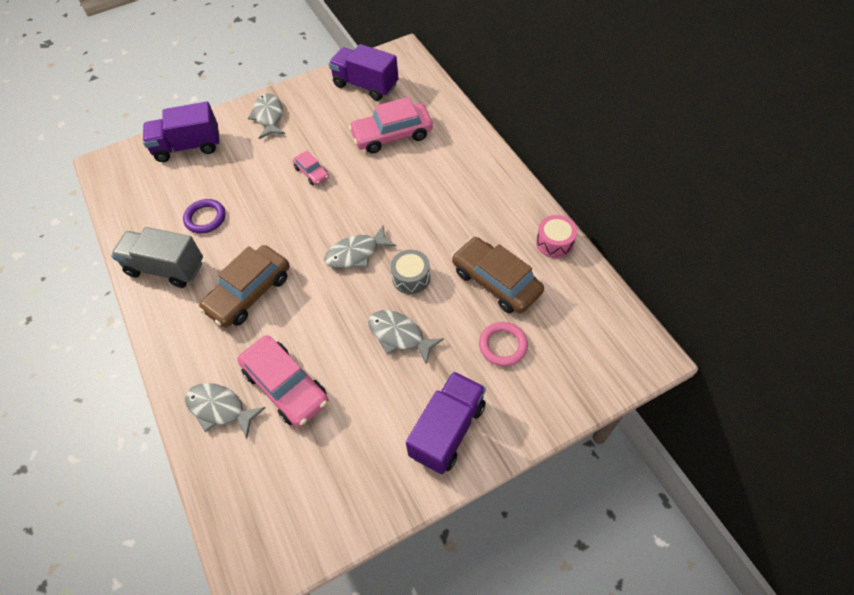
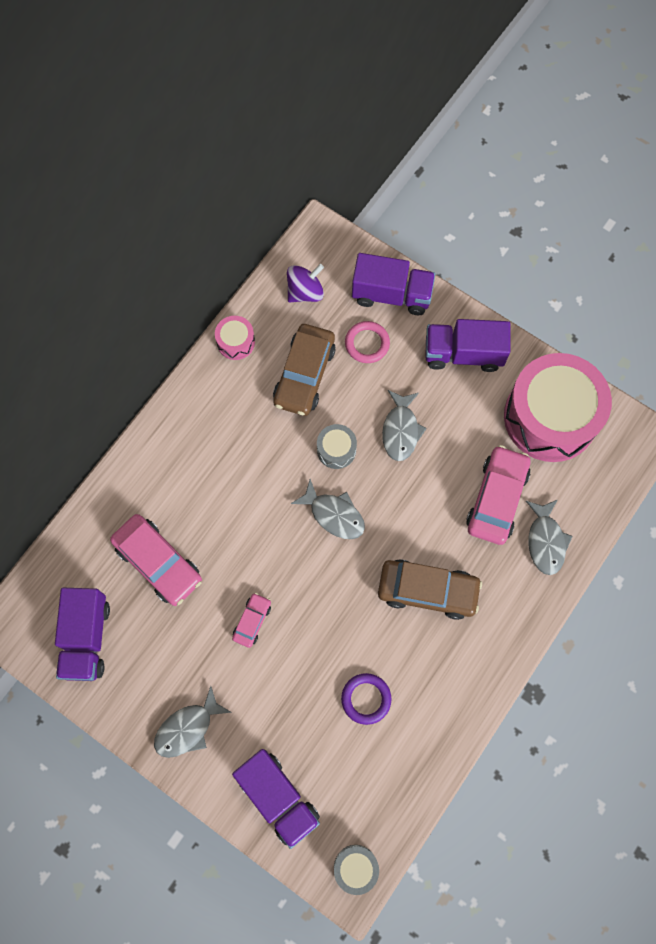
camera: 120 degrees left, 15 degrees up
grey truck [111,227,203,288] -> none
none -> purple spinning top [287,264,324,302]
none -> grey drum [334,845,379,895]
none -> purple truck [352,253,435,315]
none -> pink drum [504,353,612,462]

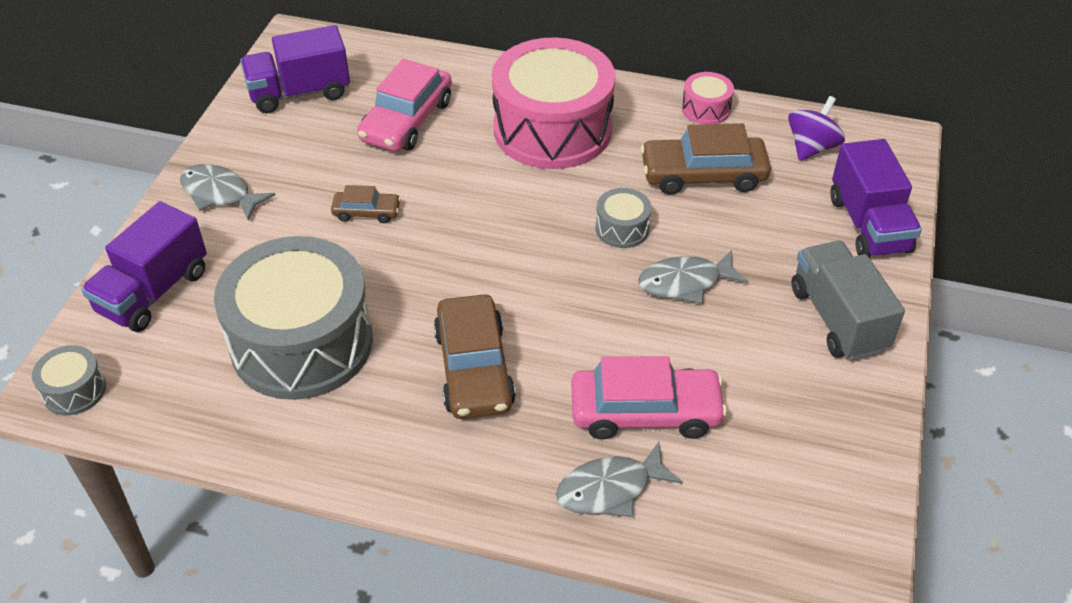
camera: 70 degrees right, 25 degrees down
pink car [232,593,271,648] -> brown car [331,185,401,223]
purple spinning top [287,264,324,302] -> purple spinning top turned 90 degrees counterclockwise [788,96,845,161]
grey fish [291,479,365,539] -> none
purple ring [341,673,391,725] -> grey drum [214,236,373,400]
pink ring [345,321,390,363] -> none
purple truck [425,319,510,372] -> grey truck [791,241,905,360]
pink drum [504,353,612,462] -> pink drum moved to [492,37,616,169]

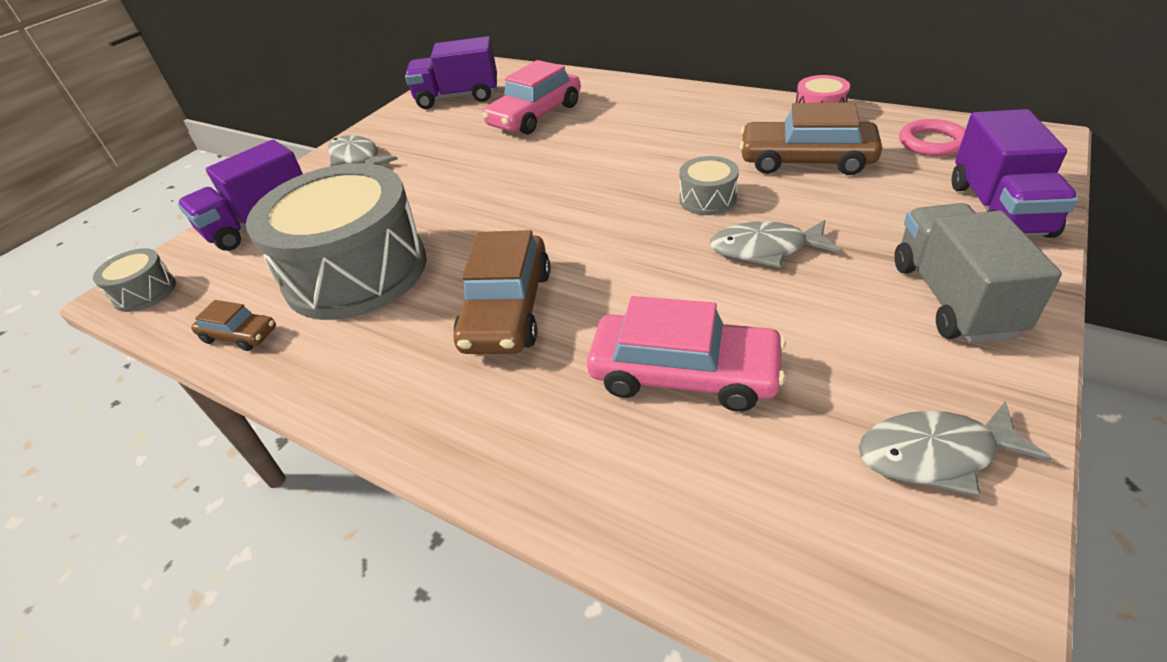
camera: 20 degrees right, 5 degrees down
brown car [331,185,401,223] -> brown car moved to [191,300,276,351]
pink drum [492,37,616,169] -> none
grey fish [556,442,683,517] -> grey fish moved to [859,401,1052,497]
purple spinning top [788,96,845,161] -> pink ring [899,119,965,156]

